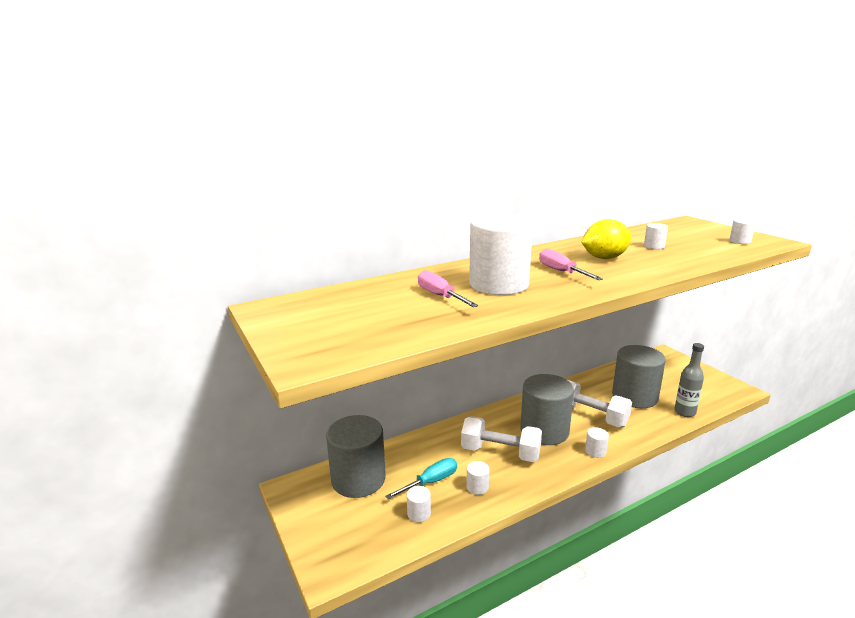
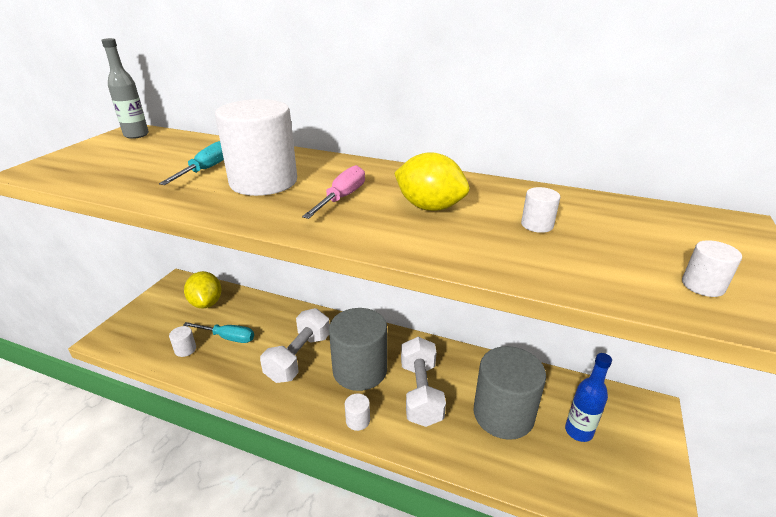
camera: 50 degrees right, 10 degrees up
grey cylinder [326,415,386,498] -> yellow lemon [184,271,222,308]
pink screwdriver [418,270,479,307] -> turquoise screwdriver [159,141,224,185]
white dumbbell [461,416,542,462] -> white dumbbell turned 45 degrees clockwise [260,308,330,383]
white cylinder [466,461,489,495] -> none
grey bottle [674,343,704,417] -> grey bottle moved to [101,38,149,139]
none -> blue bottle [565,353,612,442]

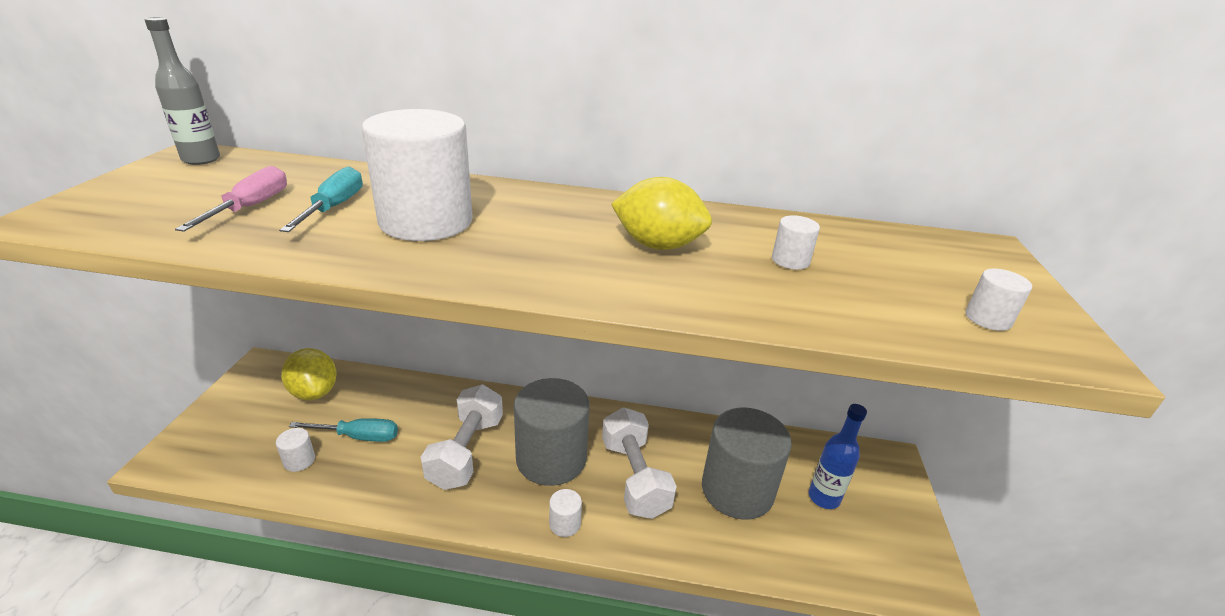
camera: 15 degrees left, 0 degrees up
pink screwdriver [302,165,365,219] -> pink screwdriver moved to [175,166,287,232]

